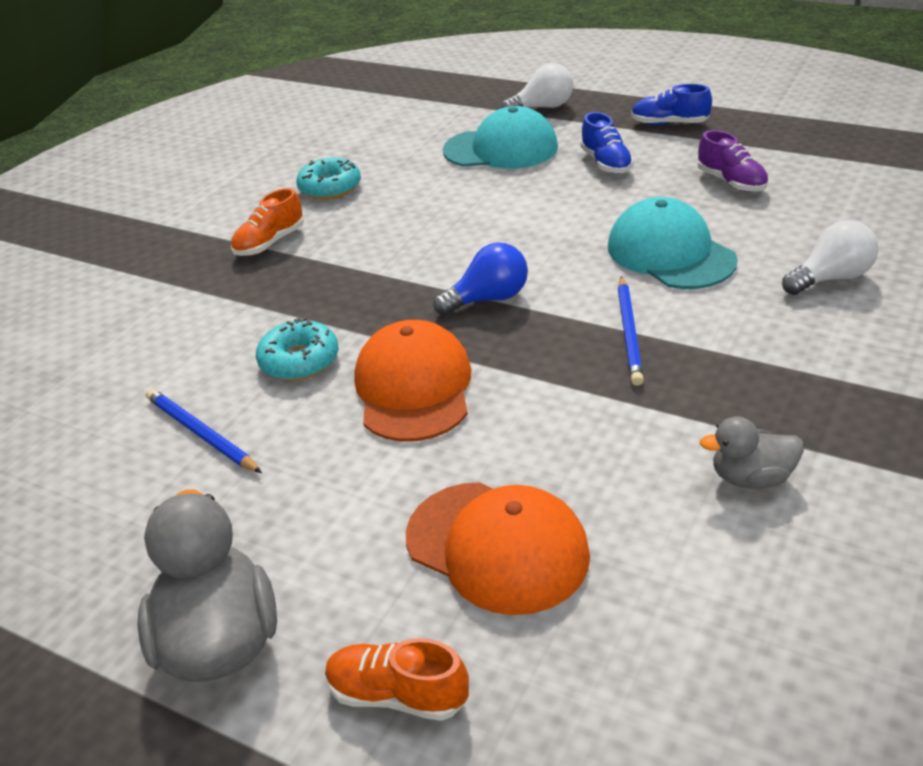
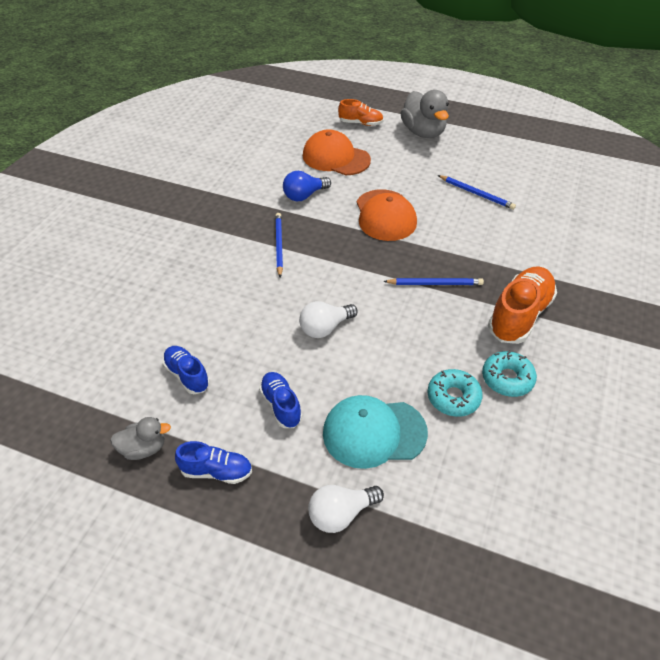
camera: 170 degrees right, 10 degrees up
orange shoe [231,188,304,256] -> orange shoe [488,266,557,344], size x1.74
turquoise donut [256,318,339,381] -> turquoise donut moved to [428,369,483,417]
blue light bulb [433,243,528,316] -> blue light bulb moved to [283,171,331,201]
turquoise cap [608,197,738,289] -> none
purple shoe [698,130,769,192] -> blue shoe [163,346,210,394]
grey duck [700,416,804,489] -> grey duck moved to [110,417,171,460]
white light bulb [782,220,878,295] -> white light bulb moved to [299,301,358,338]
none -> blue pencil [383,278,484,285]

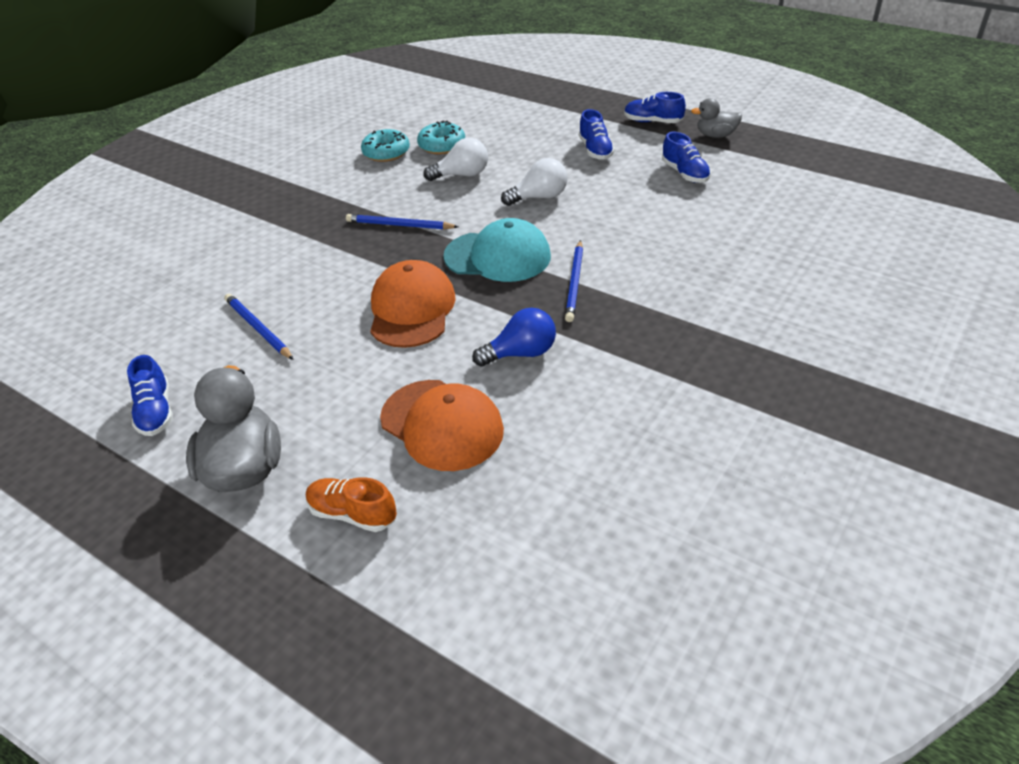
camera: 165 degrees left, 5 degrees down
white light bulb [308,485,384,533] -> white light bulb moved to [424,138,488,181]
turquoise cap [323,395,428,469] -> turquoise cap moved to [443,218,551,282]
orange shoe [488,266,557,344] -> none
none -> blue shoe [127,355,173,436]

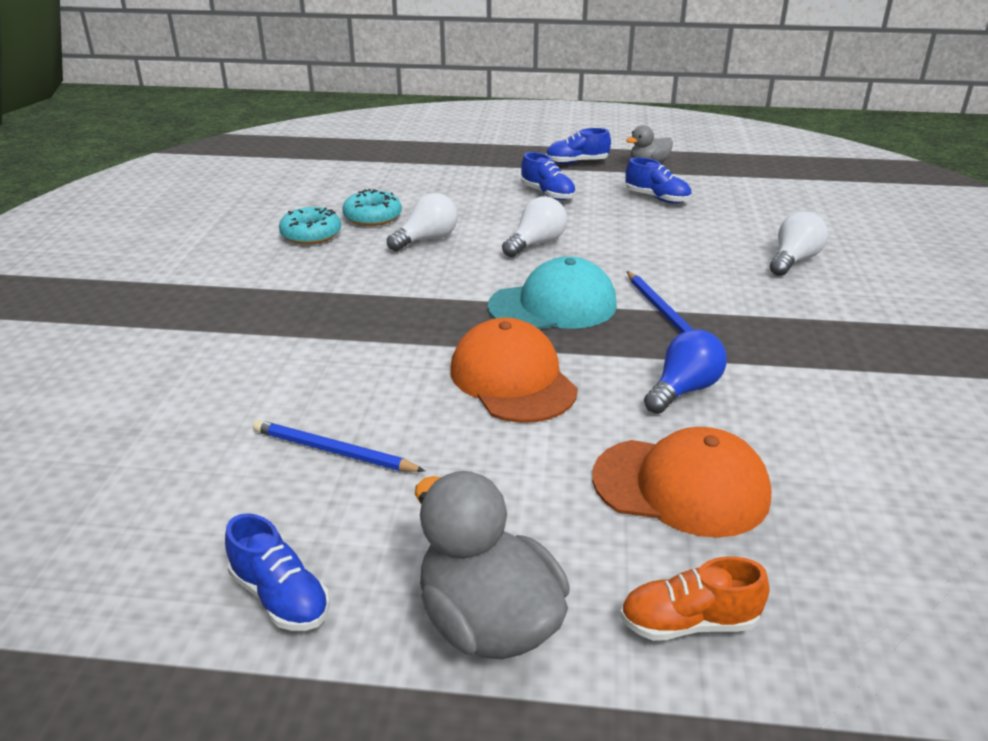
camera: 30 degrees left, 10 degrees down
blue pencil [346,214,459,230] -> none
none -> white light bulb [770,211,828,276]

